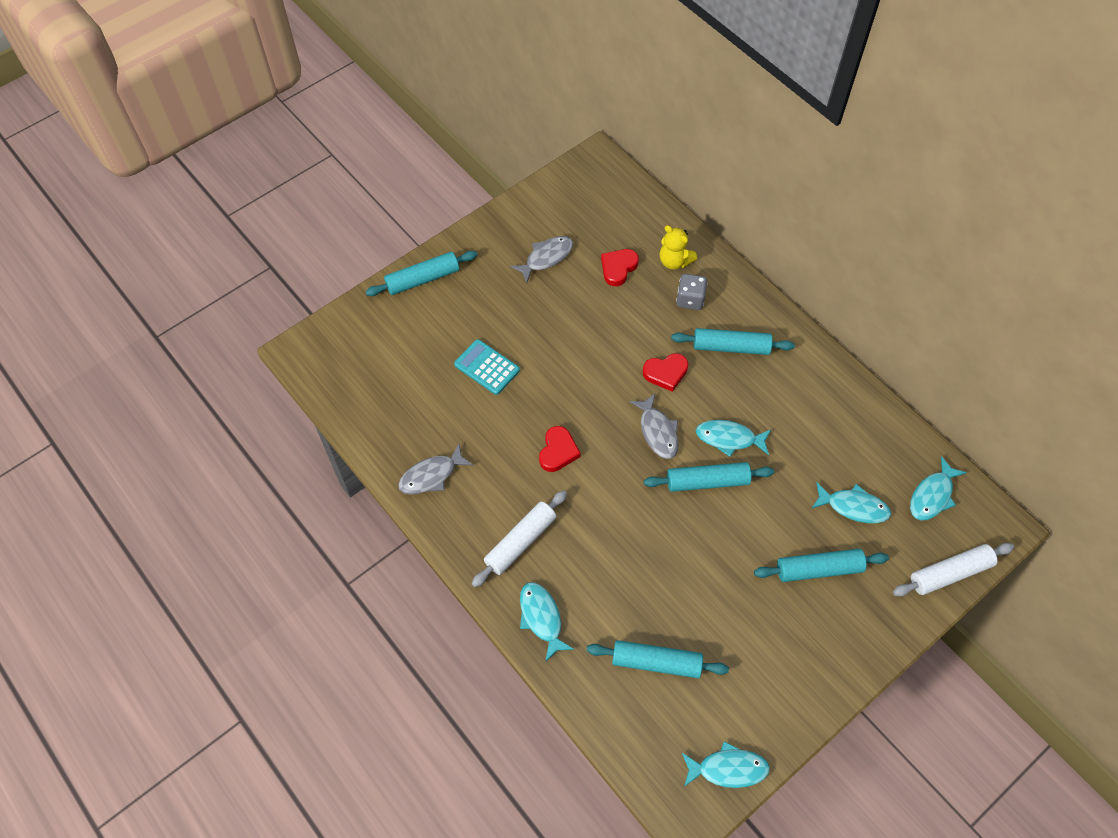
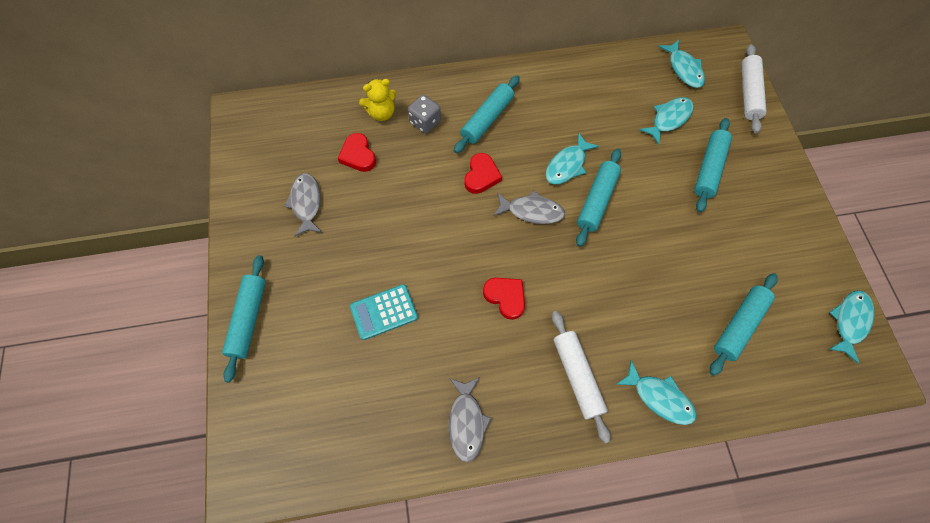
camera: 60 degrees left, 5 degrees up
turquoise fish [520,582,574,662] -> turquoise fish turned 150 degrees counterclockwise [616,360,697,425]

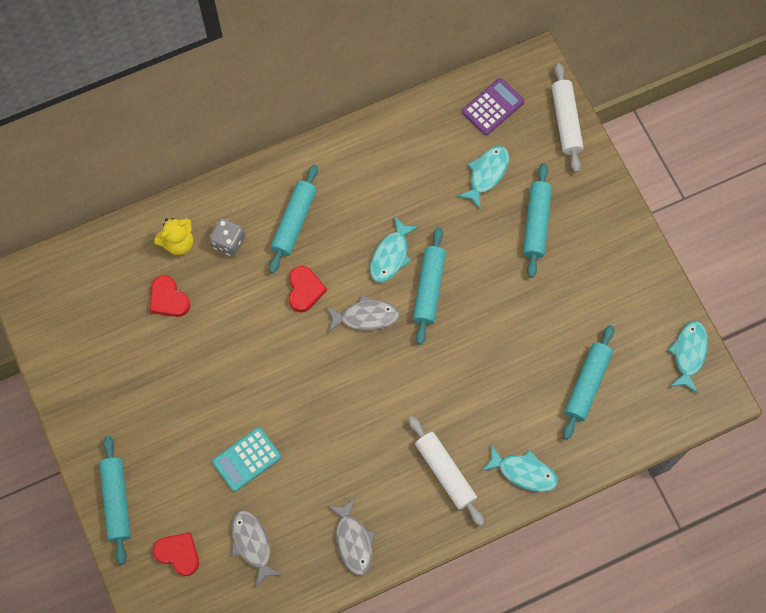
camera: 15 degrees left, 5 degrees up
grey fish [284,173,322,236] -> grey fish moved to [231,510,282,588]
red heart [483,278,525,320] -> red heart moved to [153,533,199,576]
turquoise fish [658,40,705,88] -> purple calculator [462,78,524,135]

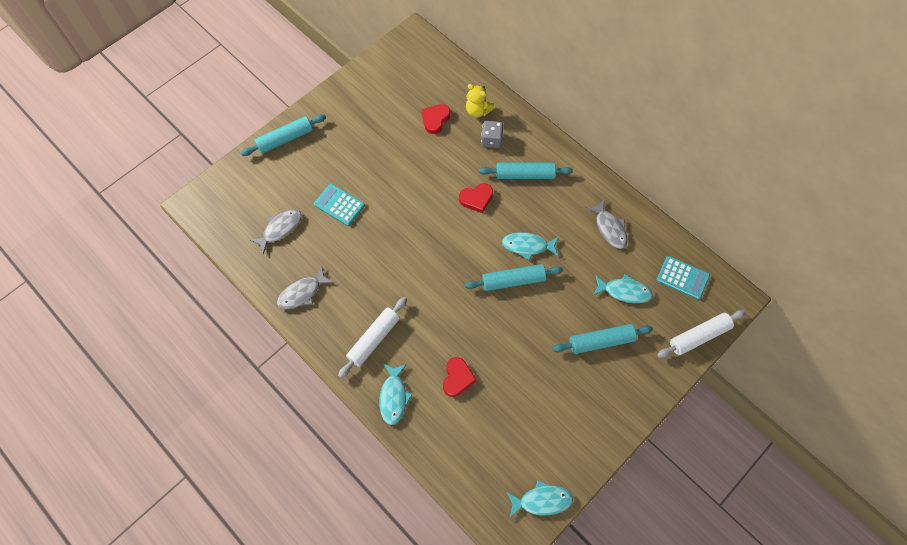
camera: 70 degrees right, 5 degrees down
red heart [153,533,199,576] -> red heart moved to [443,357,476,397]
grey fish [326,295,400,333] -> grey fish moved to [586,200,628,249]
purple calculator [462,78,524,135] -> turquoise calculator [657,256,710,300]
turquoise rolling pin [563,325,614,440] -> none

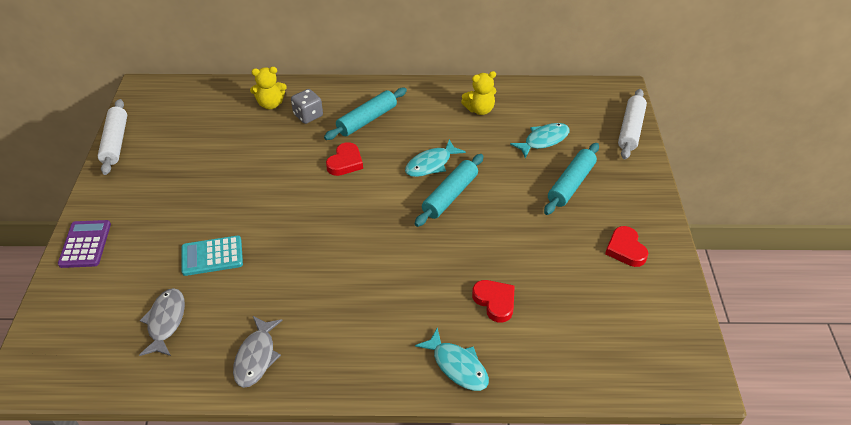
camera: 45 degrees left, 20 degrees down
turquoise rolling pin [241,114,326,156] -> purple calculator [58,220,111,268]
white rolling pin [338,297,407,378] -> white rolling pin moved to [98,99,127,175]
red heart [422,104,450,134] -> red heart moved to [605,226,648,267]
turquoise fish [507,480,573,517] -> none
grey fish [586,200,628,249] -> yellow teddy bear [461,71,496,115]
turquoise calculator [657,256,710,300] -> none

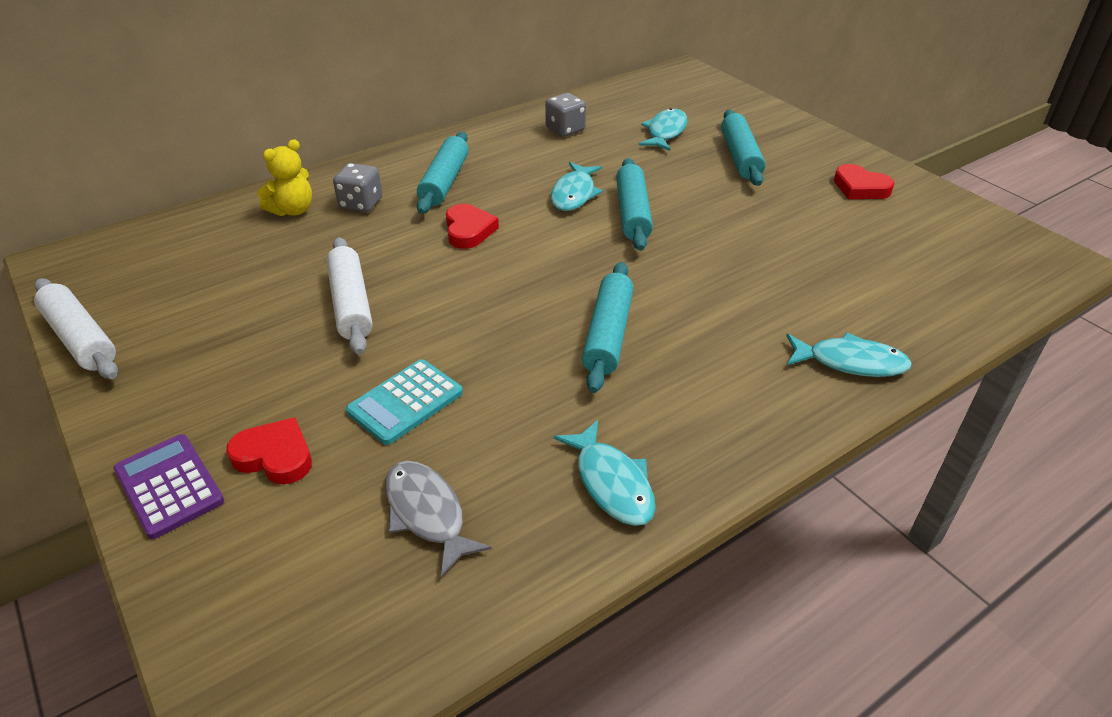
camera: 35 degrees left, 5 degrees down
grey fish [233,316,282,388] -> turquoise fish [554,420,656,526]
yellow teddy bear [461,71,496,115] -> grey dice [545,93,586,137]
red heart [472,280,515,323] -> red heart moved to [226,417,312,484]
white rolling pin [618,89,647,159] -> white rolling pin moved to [326,237,373,355]
none -> turquoise rolling pin [582,262,634,393]

